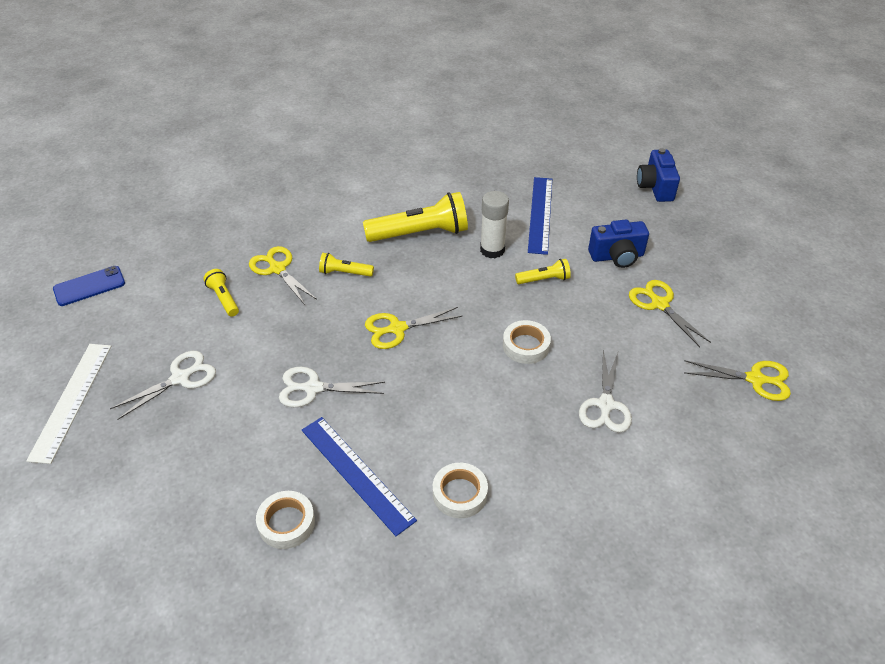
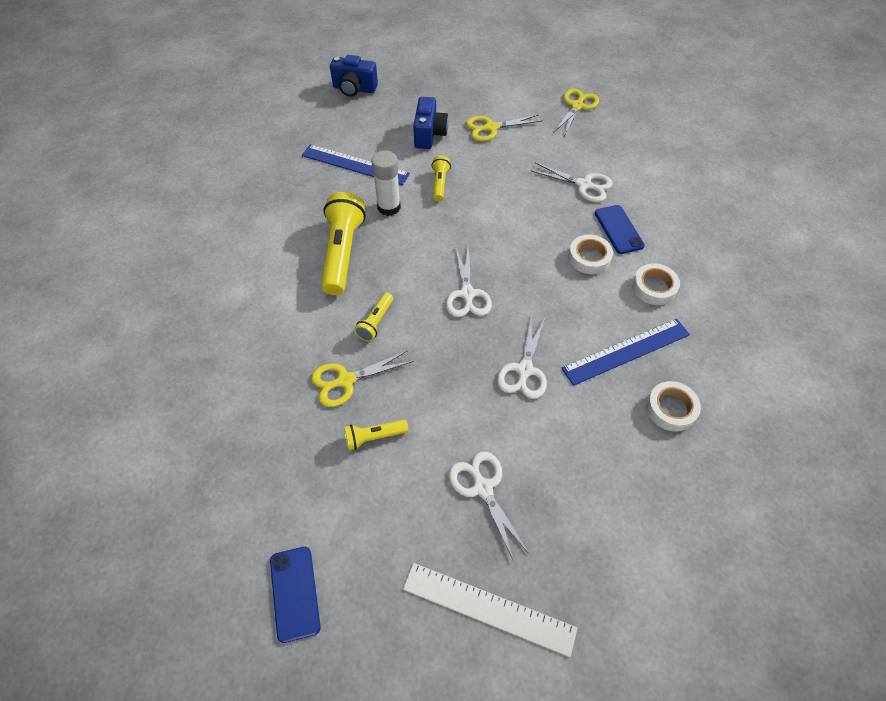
camera: 75 degrees left, 10 degrees up
yellow scissors [365,307,463,349] -> white scissors [446,246,492,317]
white tape [503,320,551,364] -> white tape moved to [568,235,613,274]
none -> blue phone [595,205,645,254]

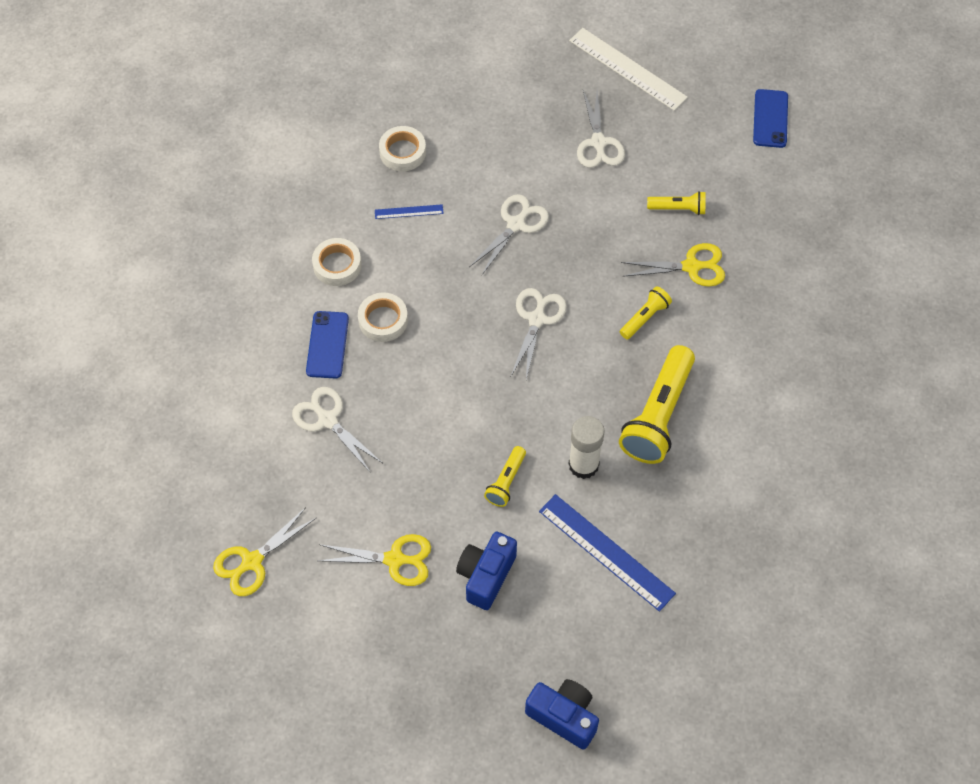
camera: 160 degrees left, 5 degrees up
blue ruler [562,319,690,386] -> blue ruler [375,204,444,219], size x0.48

